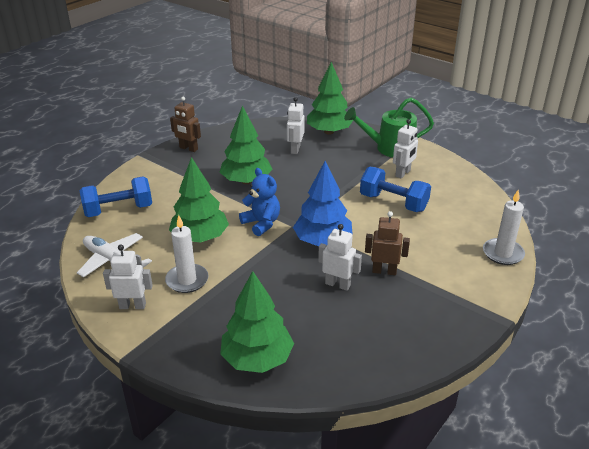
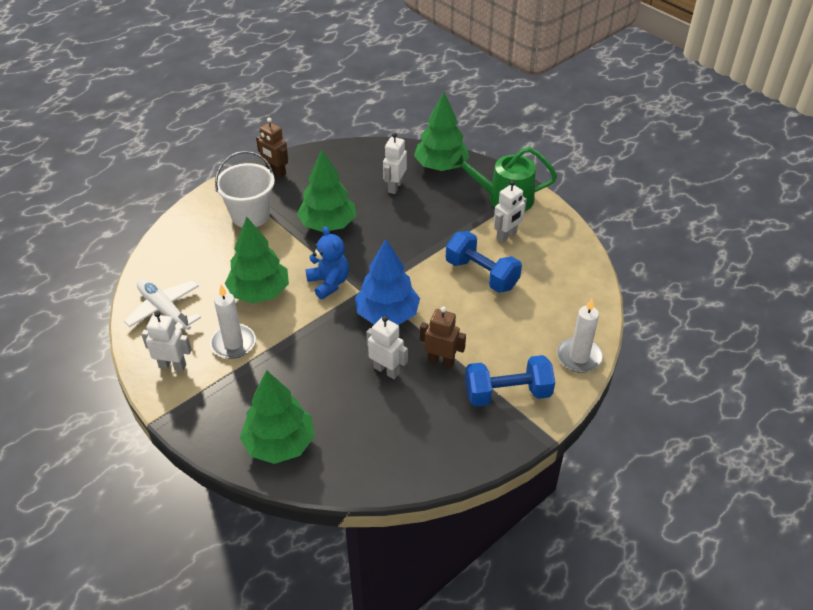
camera: 10 degrees right, 10 degrees up
blue dumbbell [79,177,152,217] -> blue dumbbell moved to [465,355,555,407]
none -> white bucket [215,151,275,227]

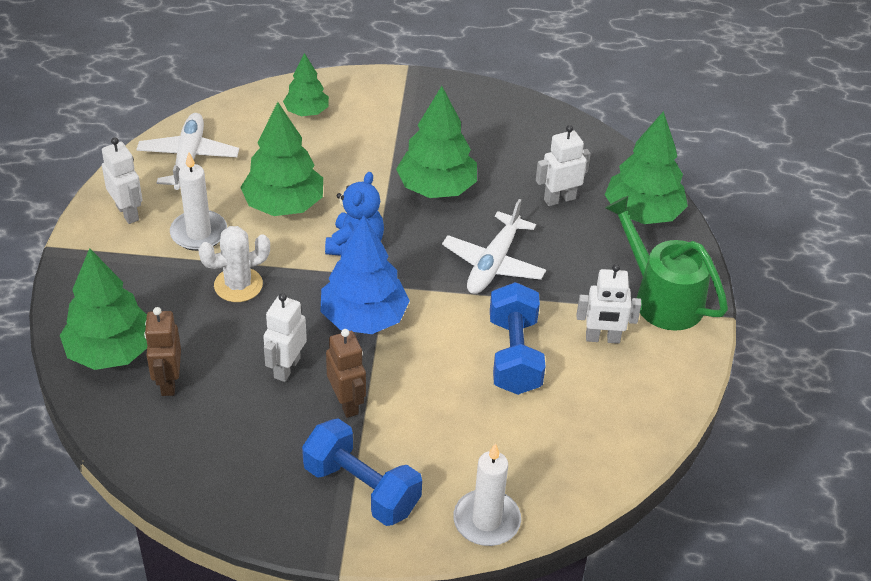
camera: 45 degrees right, 0 degrees up
white bucket [215,151,275,227] -> none
brown robot [256,118,288,177] -> brown robot moved to [144,307,181,396]
white robot [366,316,408,379] -> white robot turned 150 degrees counterclockwise [263,293,307,382]
none -> white cactus [198,226,270,302]
none -> green tree [283,53,329,116]
none -> white plane [442,199,546,294]

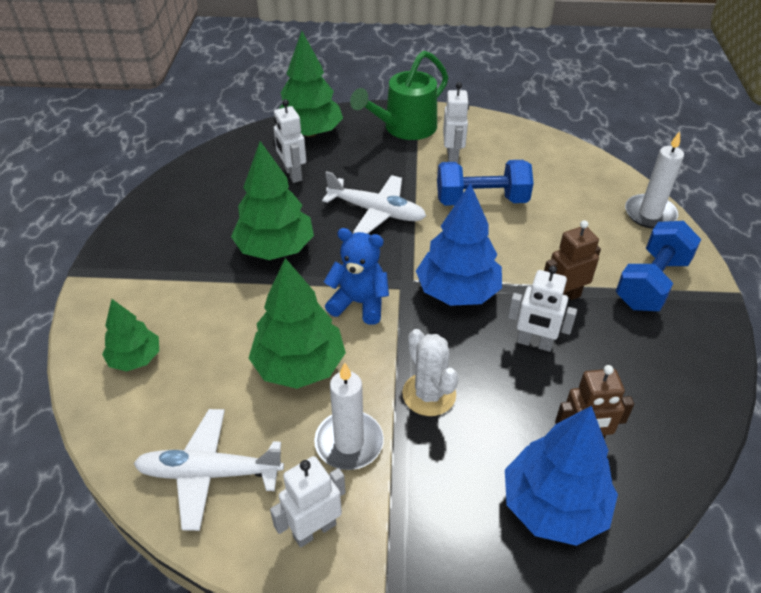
camera: 90 degrees left, 0 degrees up
green tree [60,248,147,370] -> blue tree [505,406,618,546]

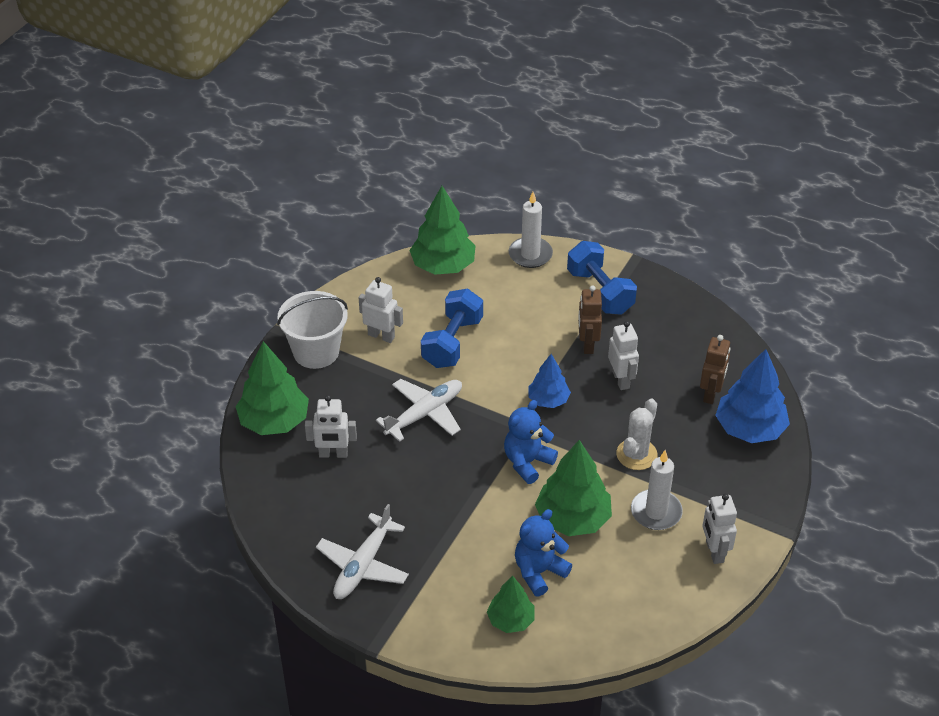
camera: 65 degrees left, 0 degrees up
white plane [134,409,284,531] -> white plane moved to [316,504,409,599]
green tree [231,141,314,260] -> green tree moved to [409,186,476,275]
green watering can [350,51,448,140] -> white bucket [277,291,348,369]
white cactus [402,329,459,416] -> white cactus turned 60 degrees counterclockwise [616,399,658,470]
blue tree [416,183,502,306] -> blue tree [528,354,571,408], size x0.60
white robot [508,266,577,352] -> white robot turned 60 degrees counterclockwise [608,321,639,390]
none -> blue teddy bear [515,509,572,597]

